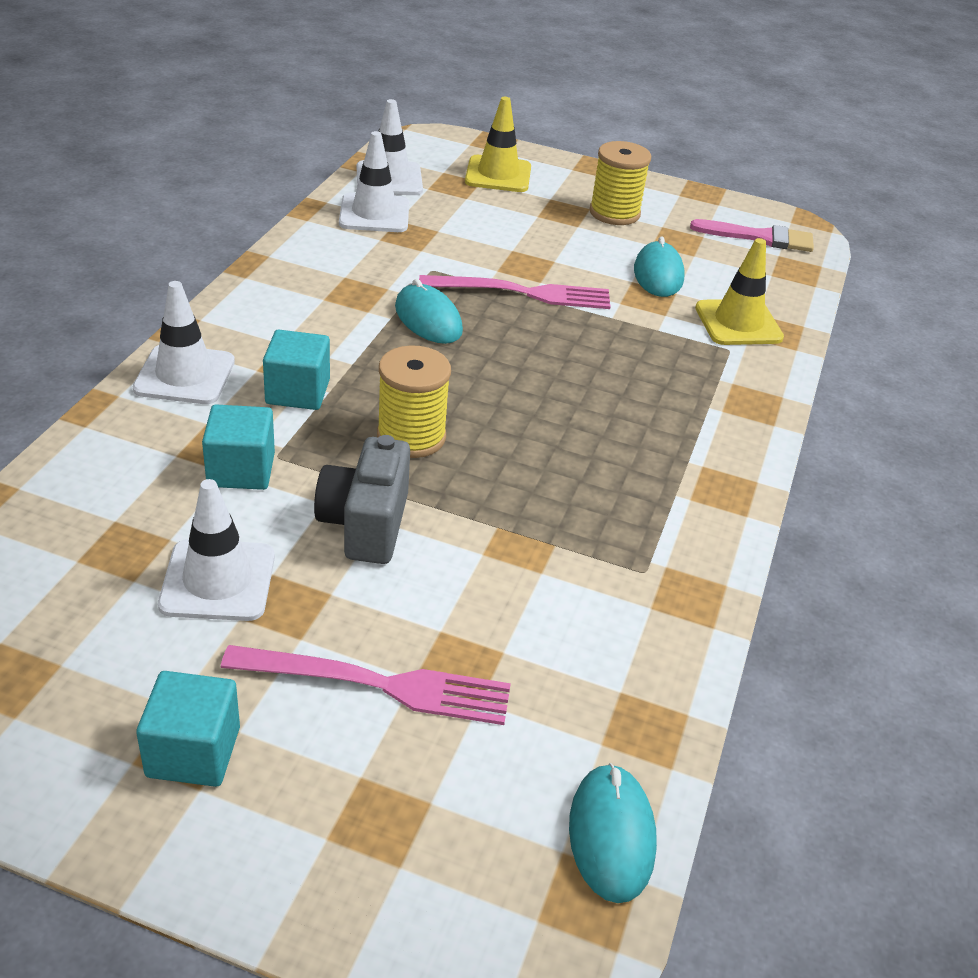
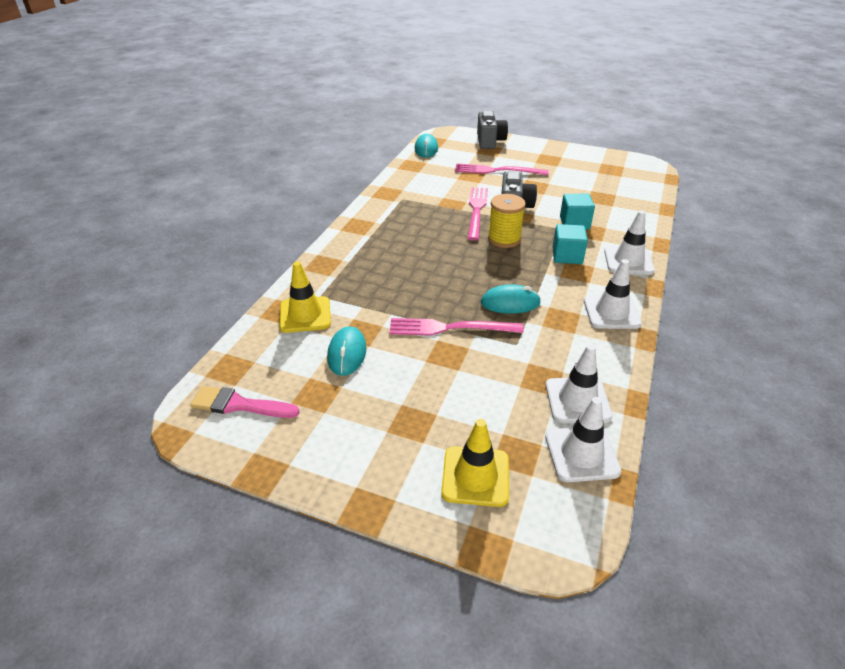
camera: 175 degrees left, 0 degrees up
turquoise cube [136,671,240,787] -> none
white traffic cone [158,479,275,621] -> white traffic cone moved to [584,259,642,329]
turquoise mouse [395,279,463,344] -> turquoise mouse turned 60 degrees counterclockwise [481,284,541,314]
yellow spool [589,141,651,225] -> none
none -> pink fork [467,187,488,241]
none -> grey camera [477,111,508,149]

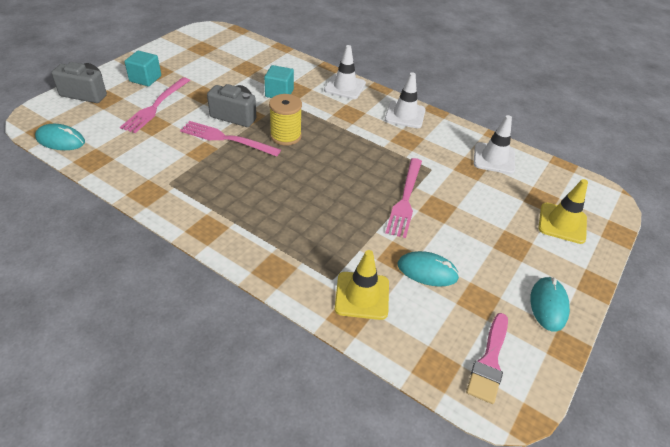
camera: 80 degrees left, 5 degrees up
turquoise mouse [481,284,541,314] -> turquoise mouse moved to [530,277,570,332]
white traffic cone [545,397,621,482] -> none
turquoise cube [552,224,588,264] -> turquoise cube moved to [124,51,161,86]

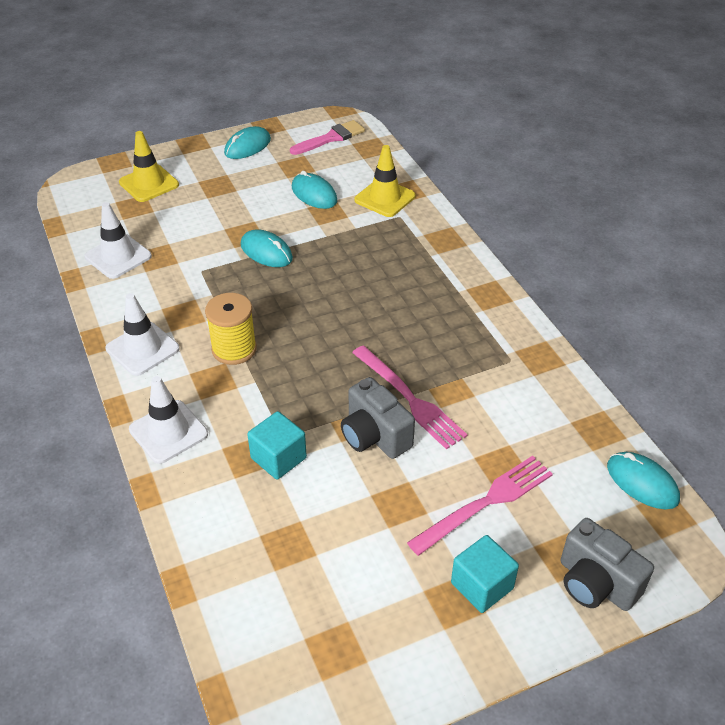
camera: 145 degrees left, 0 degrees up
yellow spool [269,94,302,146] -> yellow spool moved to [205,293,257,365]
pink fork [385,158,422,238] -> turquoise mouse [241,229,293,267]

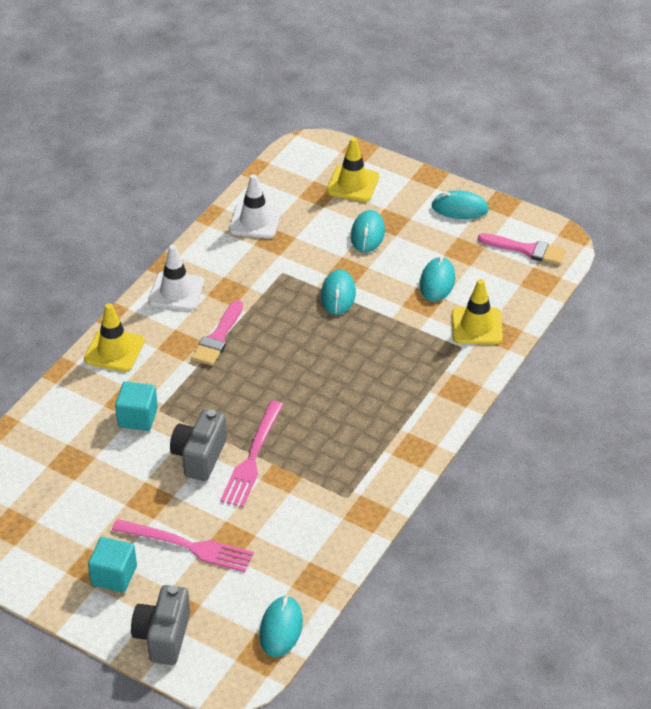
camera: 55 degrees right, 0 degrees up
white traffic cone [129,376,208,464] -> yellow traffic cone [84,303,145,372]
yellow spool [205,293,257,365] -> pink brush [191,300,243,366]
none -> turquoise mouse [351,210,385,253]

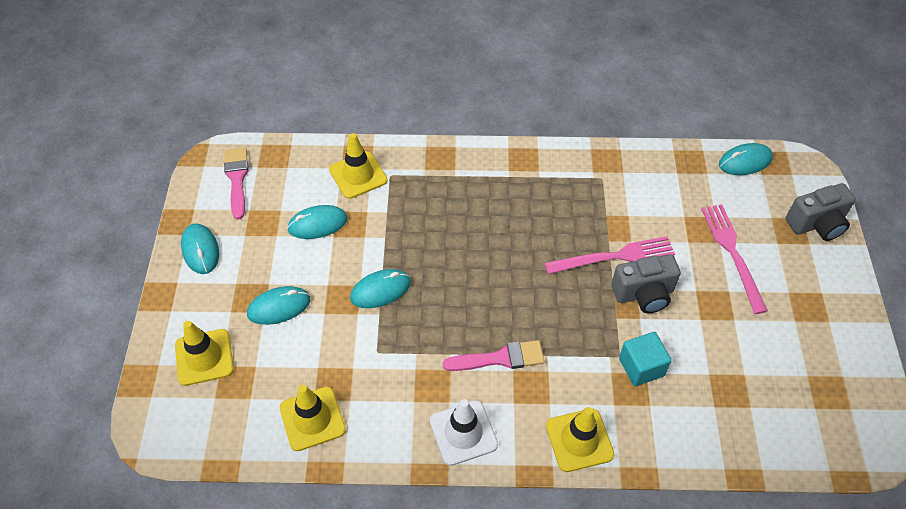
camera: 120 degrees left, 10 degrees up
turquoise cube [88,537,137,593] -> none
white traffic cone [229,174,281,239] -> yellow traffic cone [279,385,346,451]

